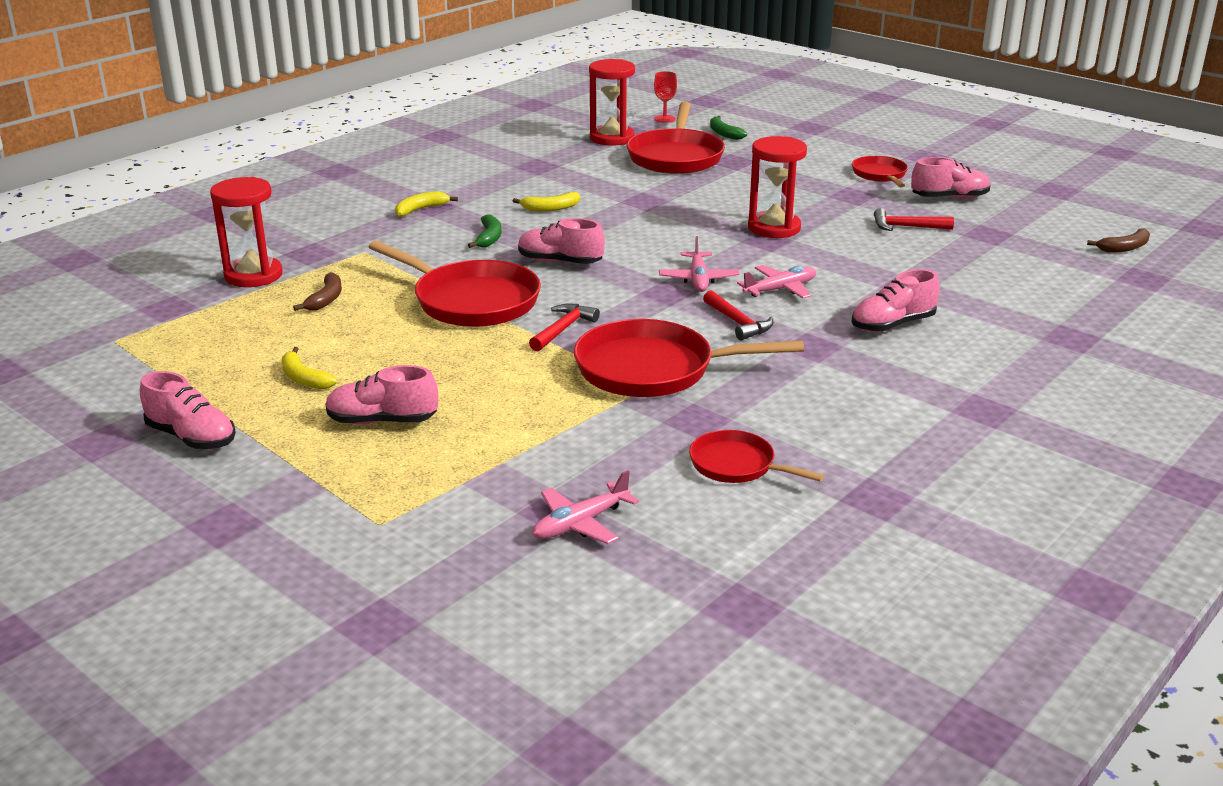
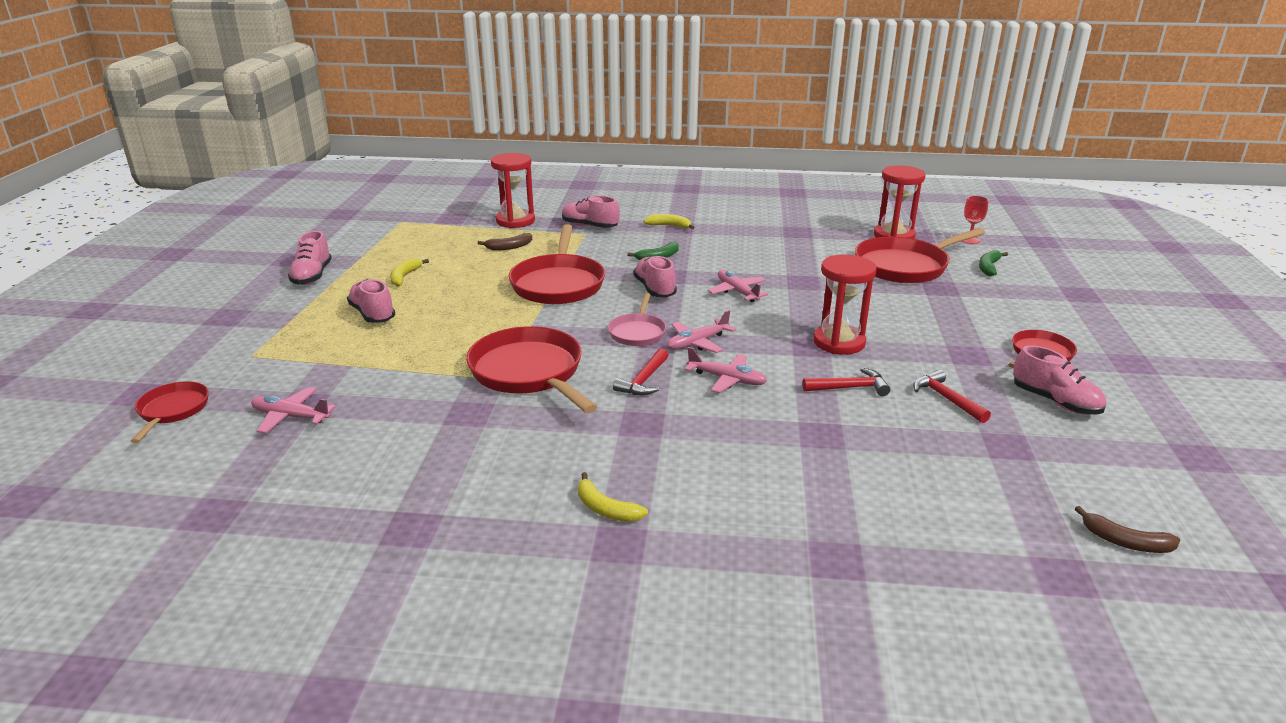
camera: 55 degrees right, 0 degrees up
yellow banana [513,192,580,212] -> yellow banana moved to [578,472,648,522]
red hammer [529,303,600,351] -> red hammer moved to [802,368,890,396]
red pan [689,430,824,483] -> red pan moved to [131,381,209,443]
pink shoe [852,269,940,332] -> pink shoe moved to [562,196,620,228]
none -> pink pan [608,293,666,346]
none -> pink plane [708,270,768,302]

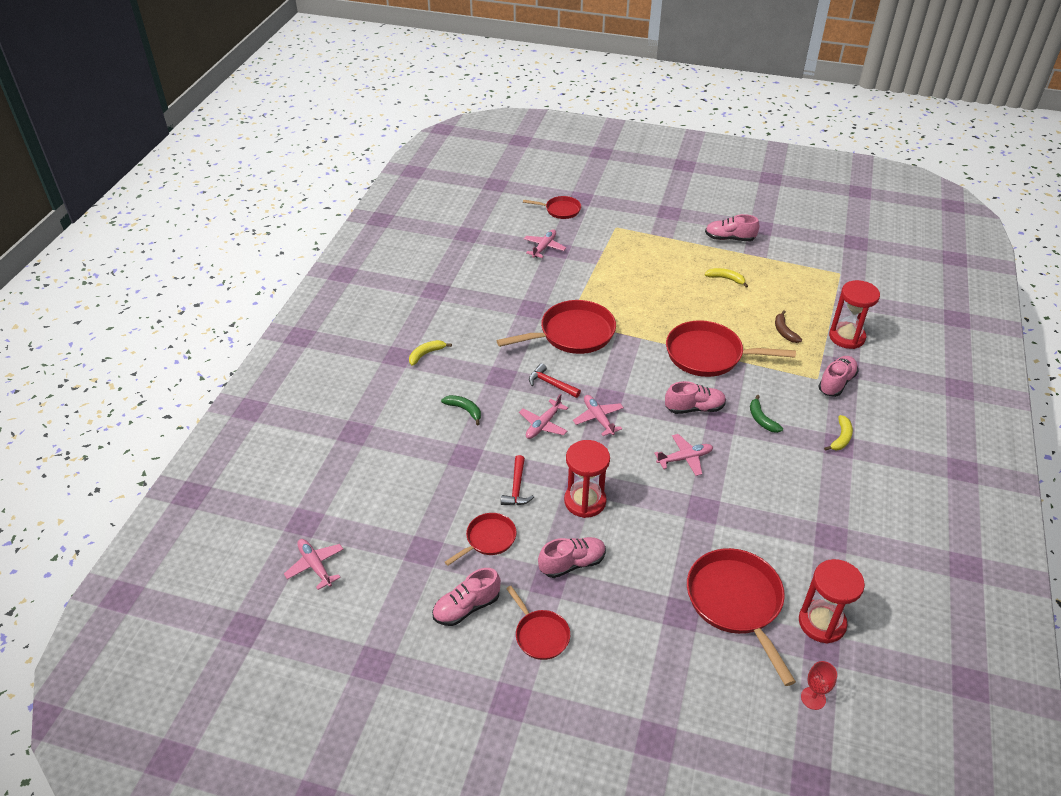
camera: 100 degrees right, 15 degrees up
pink shoe [347,279,395,323] -> pink shoe moved to [538,537,606,578]
pink pan [608,293,666,346] -> none
red hammer [913,370,991,423] -> red pan [445,513,517,566]
green banana [979,250,1008,276] -> green banana moved to [441,395,481,425]
brown banana [1075,506,1180,553] -> pink plane [284,539,343,590]

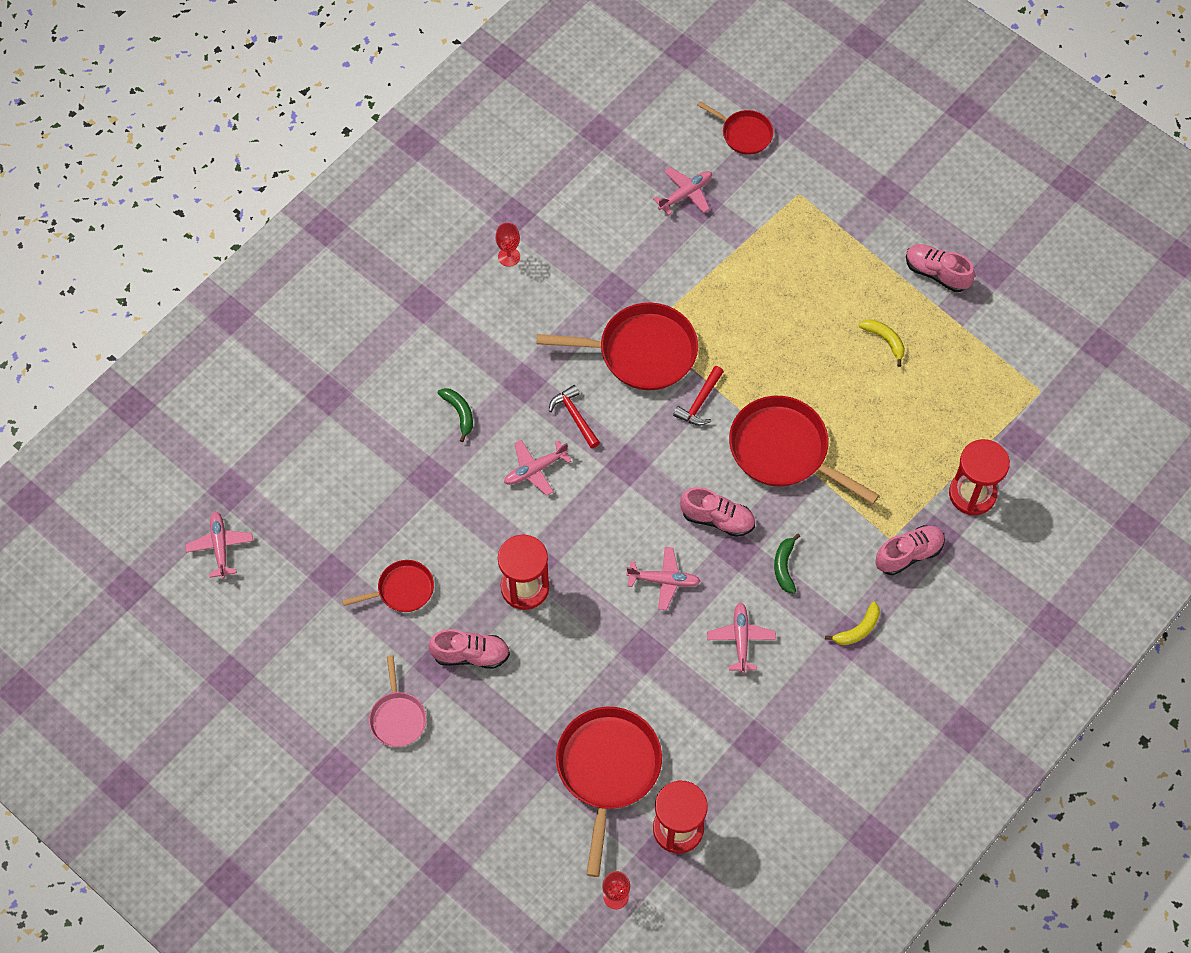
camera: 25 degrees right, 20 degrees up
yellow banana [409,340,452,366] -> none
pink shoe [432,568,501,626] -> none
red hammer [501,455,534,505] -> red hammer moved to [673,366,724,426]
red pan [506,586,570,660] -> pink pan [369,655,427,747]
pink plane [573,395,624,436] -> pink plane moved to [707,602,776,674]
brown banana [775,310,802,343] -> none
none -> red goblet [496,223,520,267]

